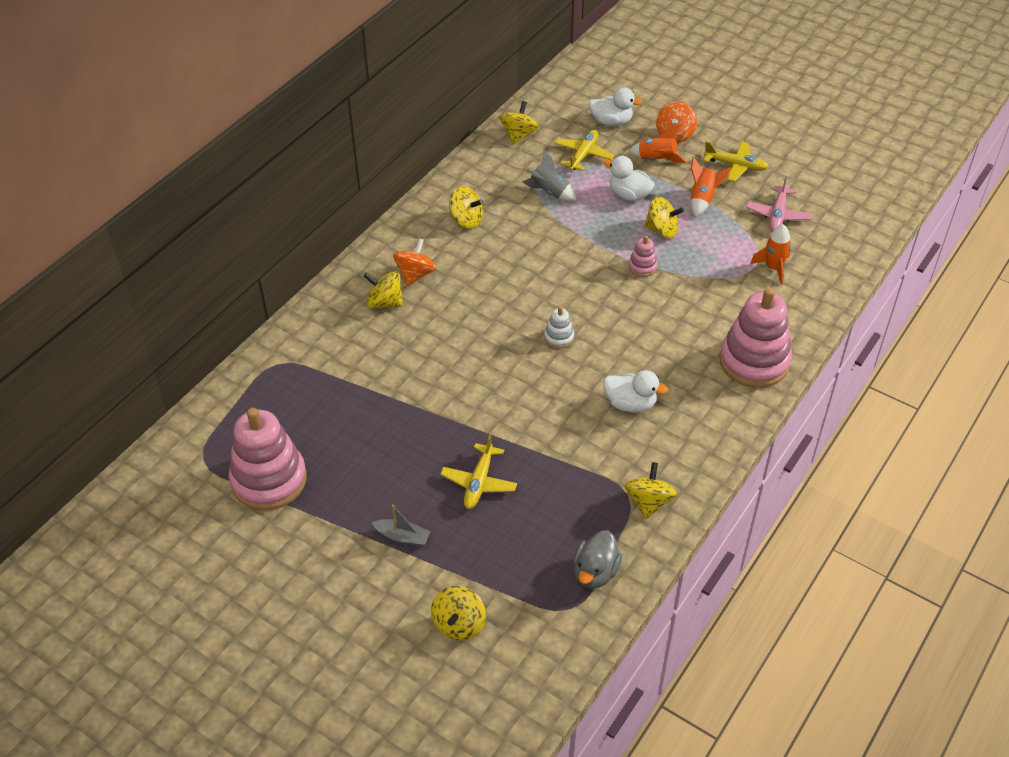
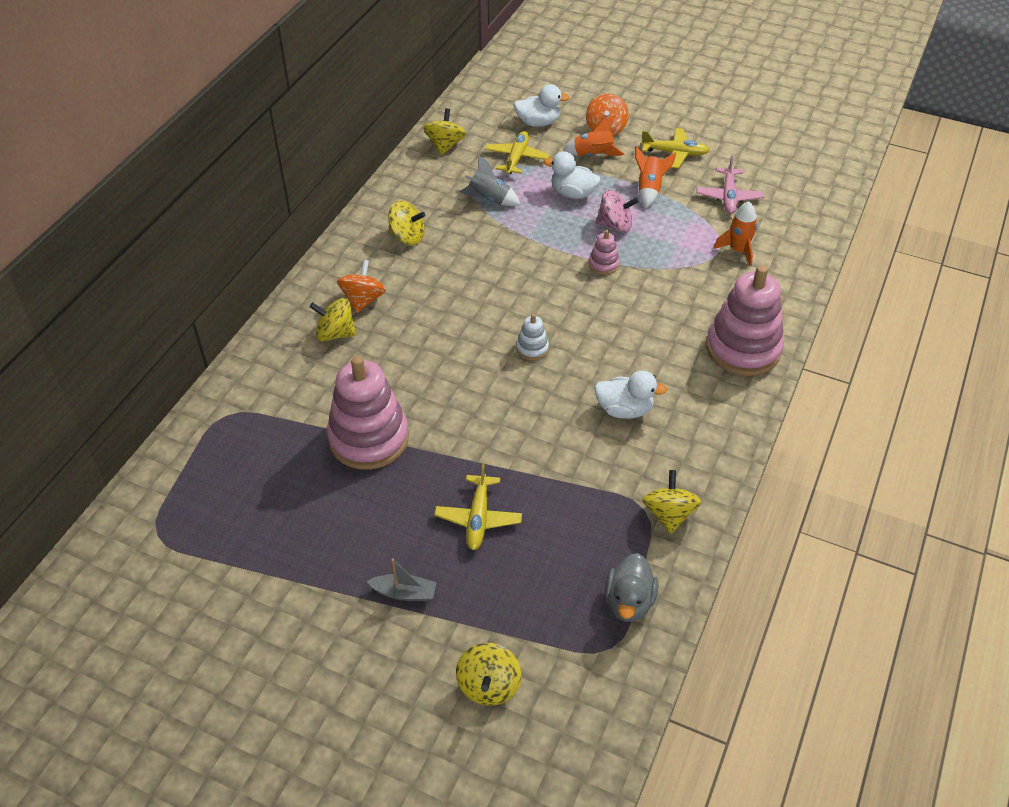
camera: 10 degrees left, 0 degrees up
pink stacking toy [229,408,307,510] -> pink stacking toy moved to [327,356,409,470]
yellow spinning top [644,197,684,238] -> pink spinning top [596,190,639,232]

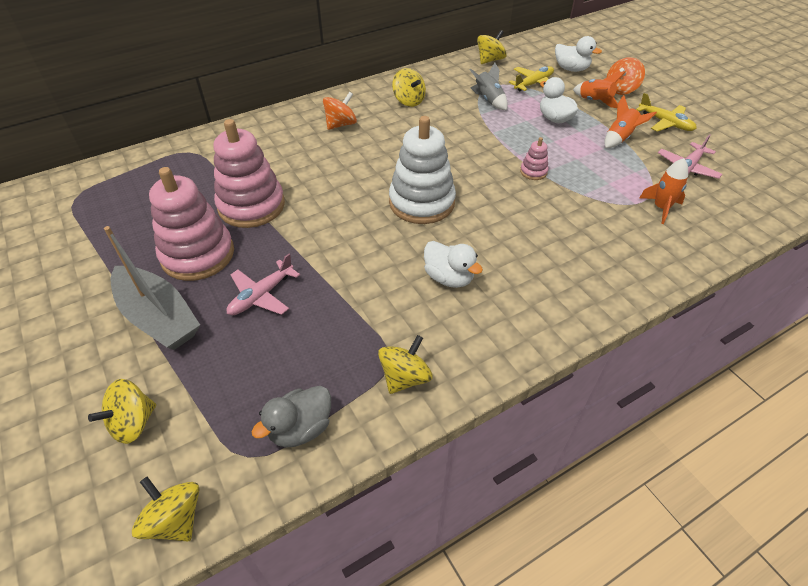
camera: 35 degrees right, 0 degrees up
yellow spinning top [309,298,356,342] -> yellow spinning top moved to [132,477,199,542]
grey boat [367,558,437,601] -> grey boat [104,226,200,350], size x2.12
yellow plane [434,463,522,550] -> pink plane [227,254,300,315]
white stacking toy [516,314,549,360] -> white stacking toy [389,116,456,224], size x2.29
pink spinning top [596,190,639,232] -> none
pink stacking toy [706,265,784,376] -> pink stacking toy moved to [149,167,234,281]

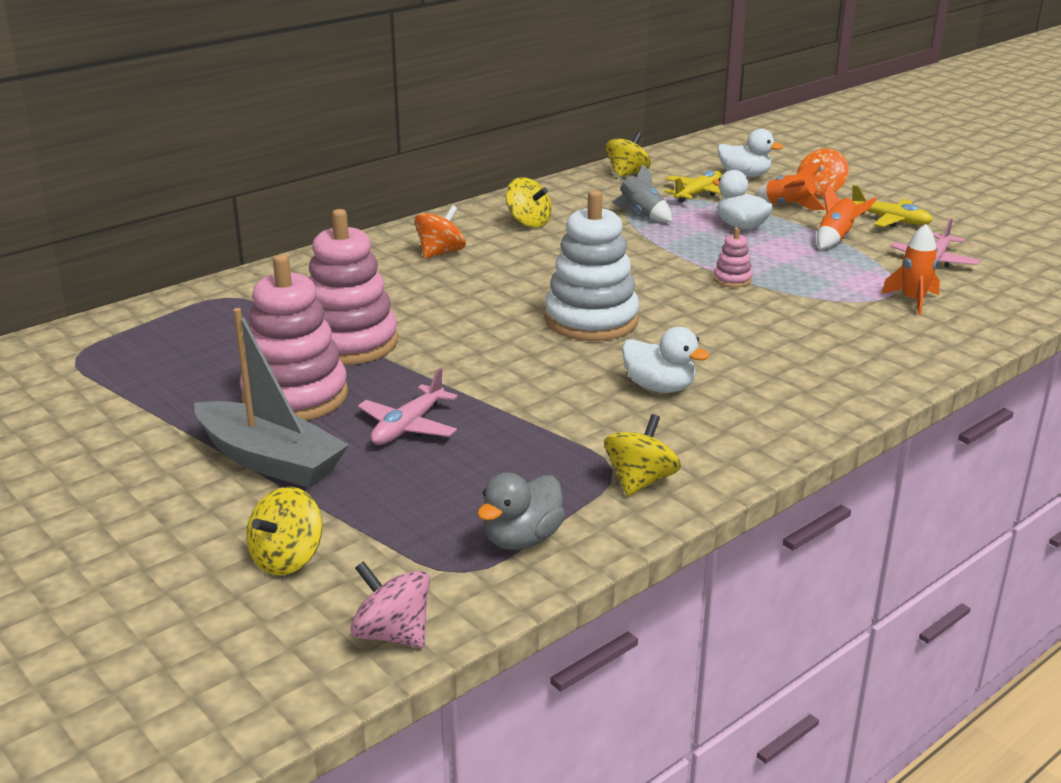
camera: 10 degrees left, 20 degrees down
yellow spinning top [132,477,199,542] -> pink spinning top [350,561,430,648]

